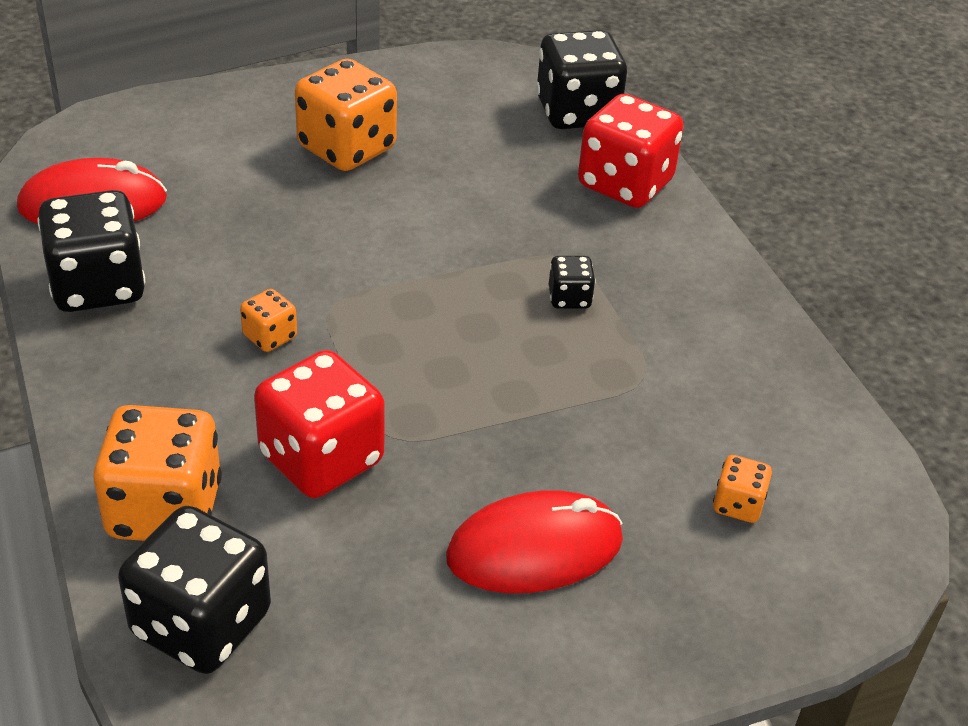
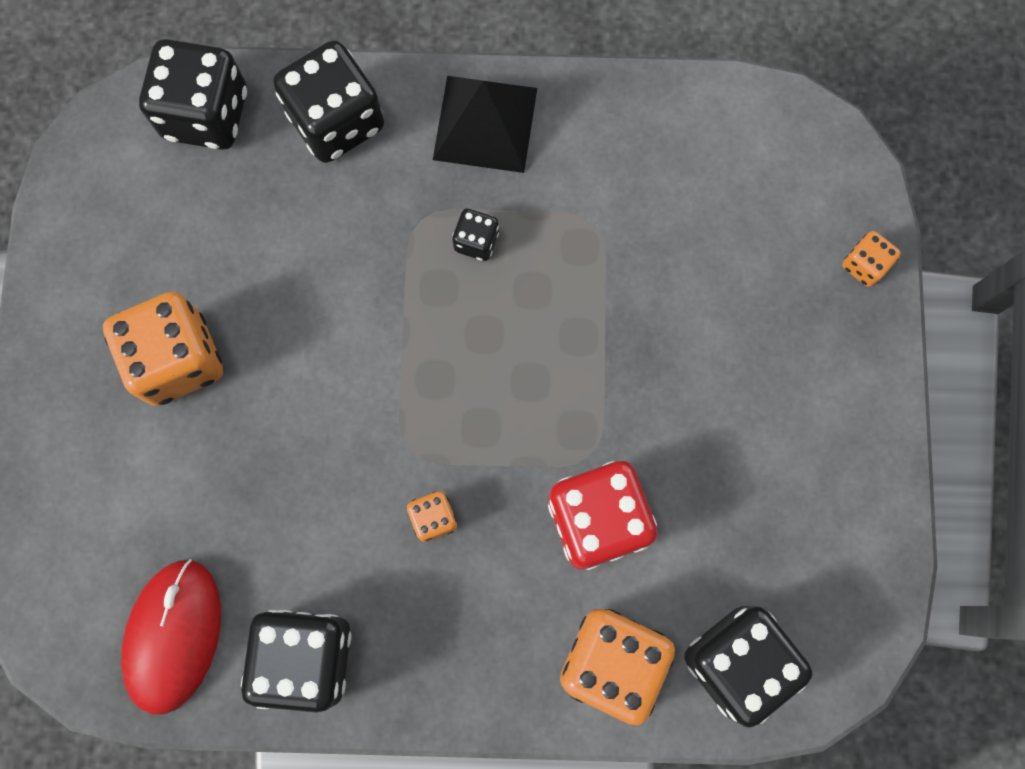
camera: 65 degrees left, 35 degrees up
red mouse [446,490,623,593] -> none
red dice [578,94,684,208] -> black dice [273,40,384,163]
orange dice [713,455,772,523] -> orange dice moved to [842,231,901,287]
none -> black pyramid [433,76,537,173]

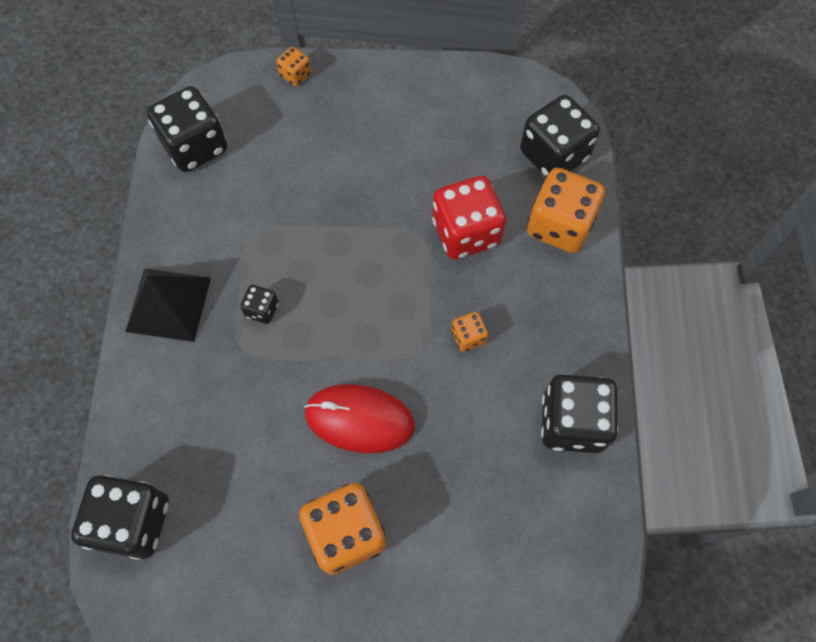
camera: 90 degrees left, 10 degrees down
red mouse [121,559,221,715] -> red mouse moved to [304,384,415,453]
black dice [273,40,384,163] -> black dice moved to [147,86,227,172]

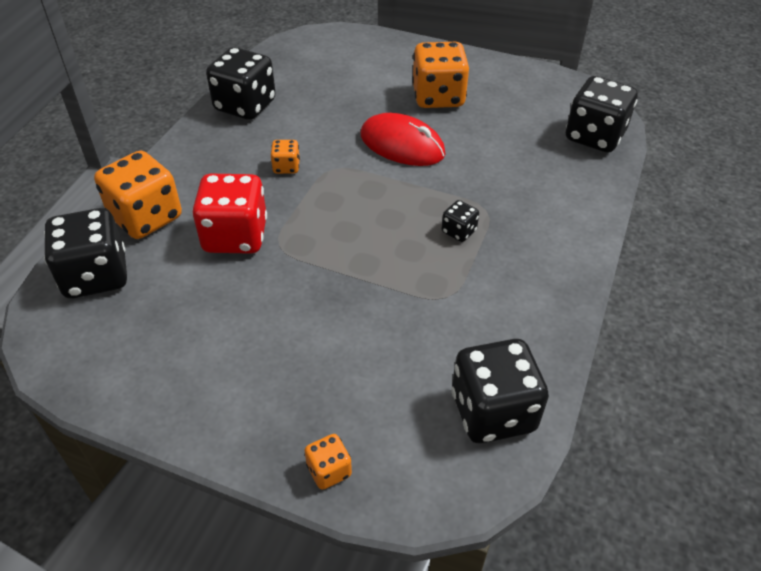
camera: 160 degrees left, 20 degrees down
black pyramid [125,269,211,342] -> none

